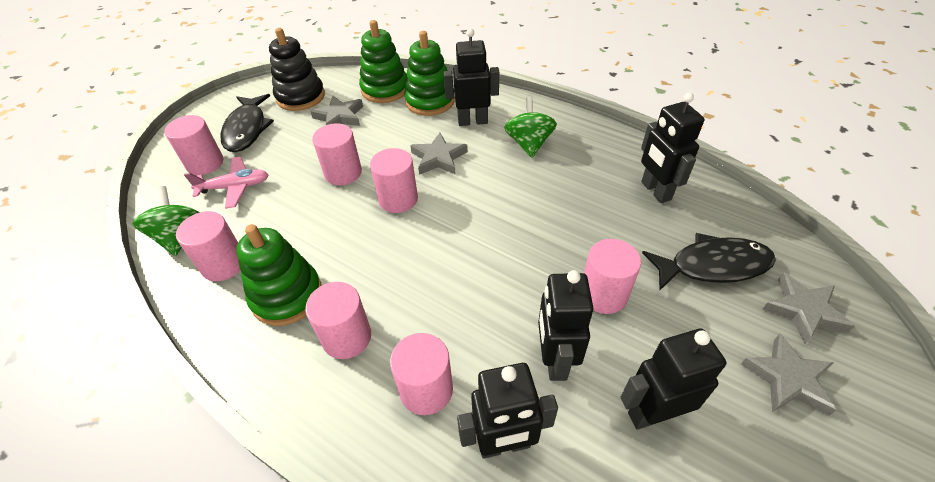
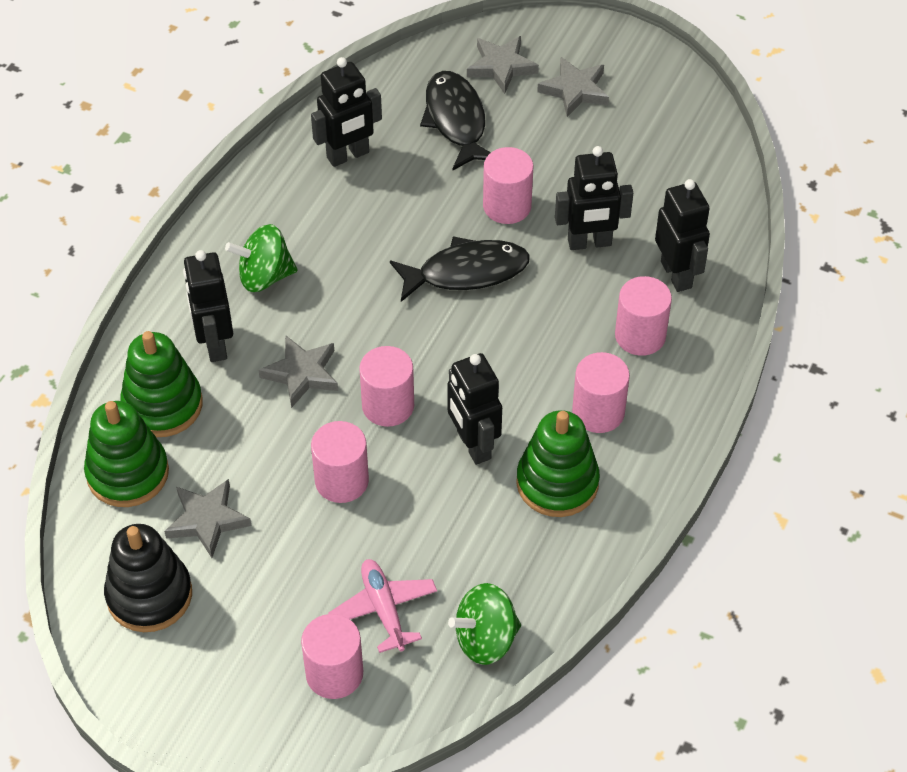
camera: 100 degrees left, 5 degrees up
pink cylinder [176,211,240,281] -> none
black fish [220,94,274,152] -> black fish moved to [390,236,530,302]
black robot [621,329,726,430] -> black robot moved to [447,353,502,465]

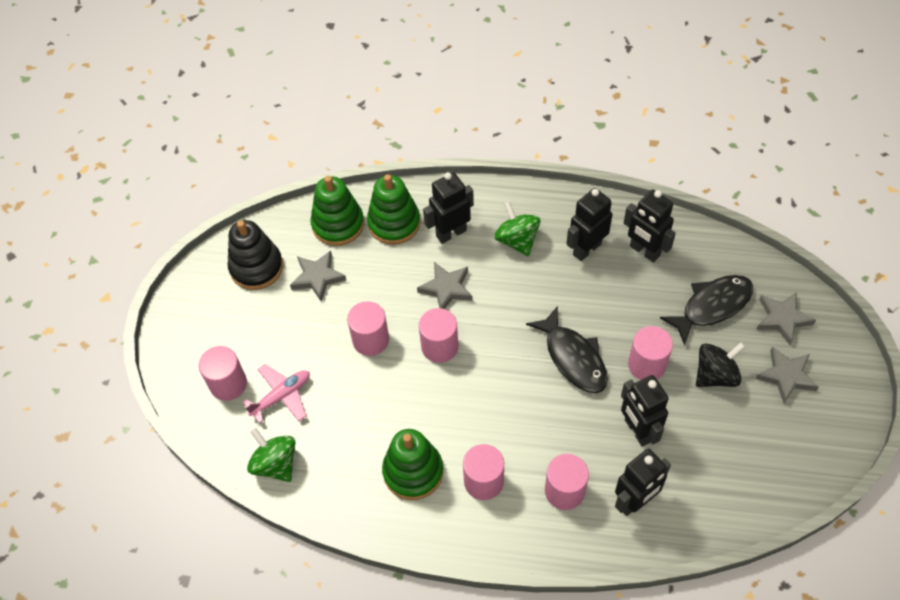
camera: 75 degrees right, 5 degrees up
black robot [447,353,502,465] -> black robot moved to [566,188,612,261]
none -> black spinning top [696,342,746,387]

